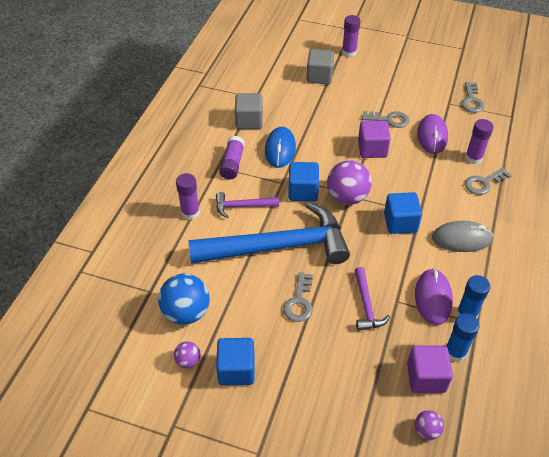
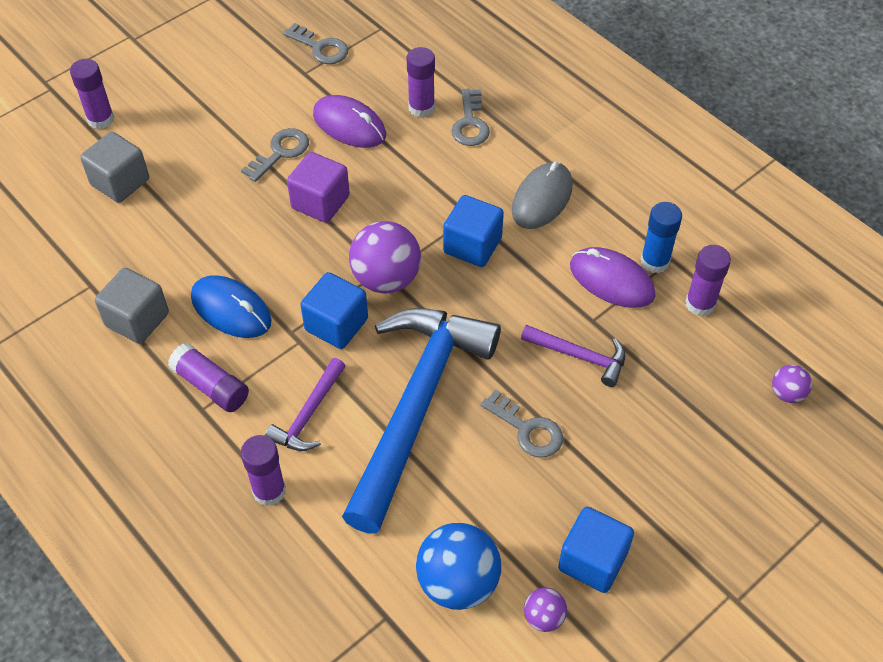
camera: 60 degrees left, 5 degrees up
purple cube [407,345,453,393] -> none
blue glue stick [446,313,480,362] -> purple glue stick [686,245,731,316]

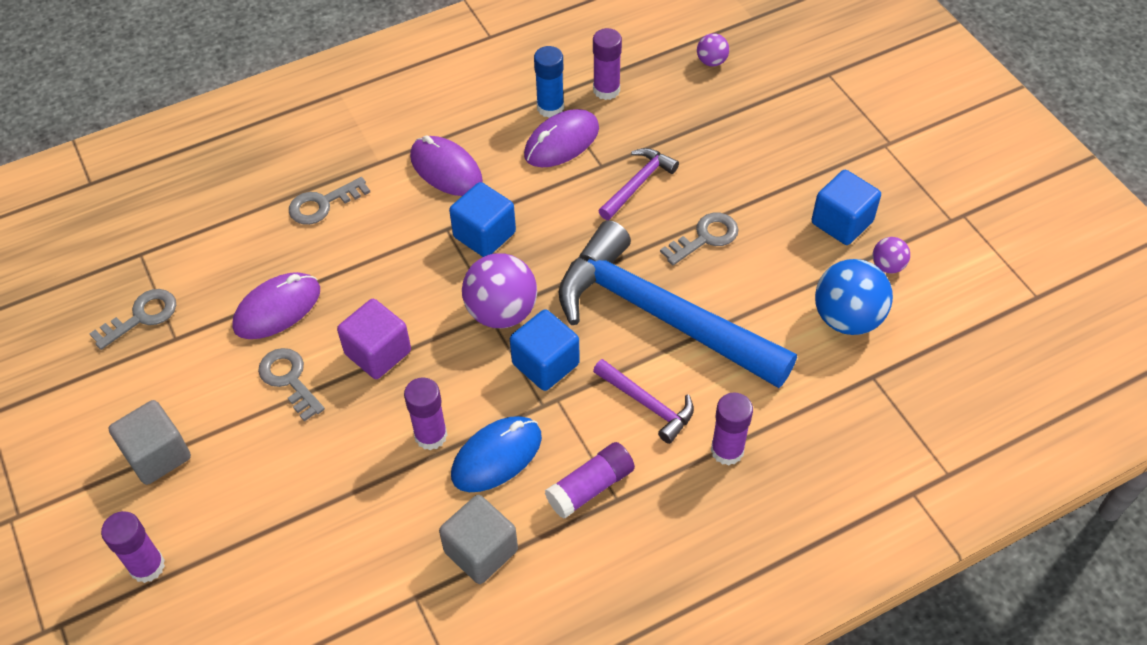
camera: 75 degrees left, 0 degrees up
grey cube [80,132,149,203] -> grey cube moved to [108,400,191,485]
purple glue stick [407,47,435,117] -> purple glue stick moved to [404,378,447,450]
grey key [451,89,490,146] -> grey key turned 135 degrees clockwise [289,177,370,225]
grey mouse [512,162,573,229] -> purple mouse [410,135,483,196]

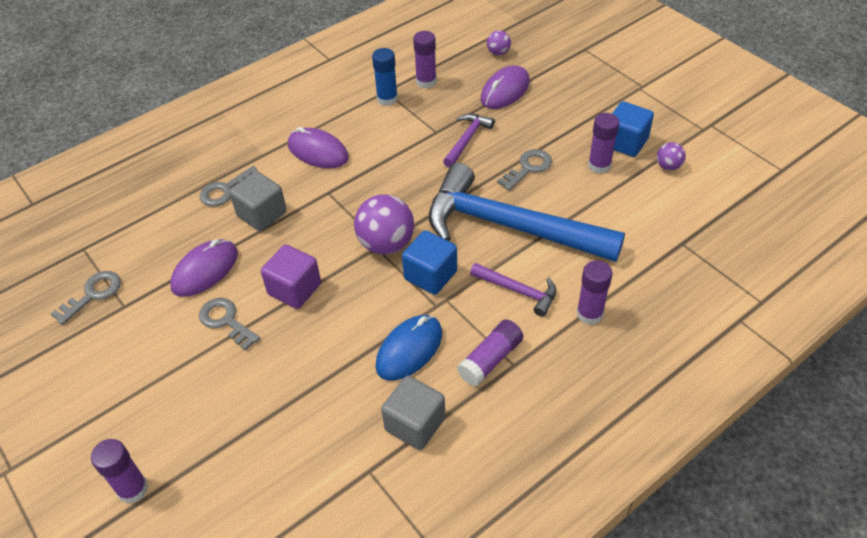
camera: 10 degrees left, 5 degrees down
grey cube [108,400,191,485] -> grey cube moved to [229,171,287,231]
purple glue stick [404,378,447,450] -> purple glue stick moved to [588,113,619,174]
blue cube [449,182,516,257] -> none
purple mouse [524,109,599,167] -> purple mouse moved to [481,66,530,109]
blue ball [815,259,893,335] -> none

